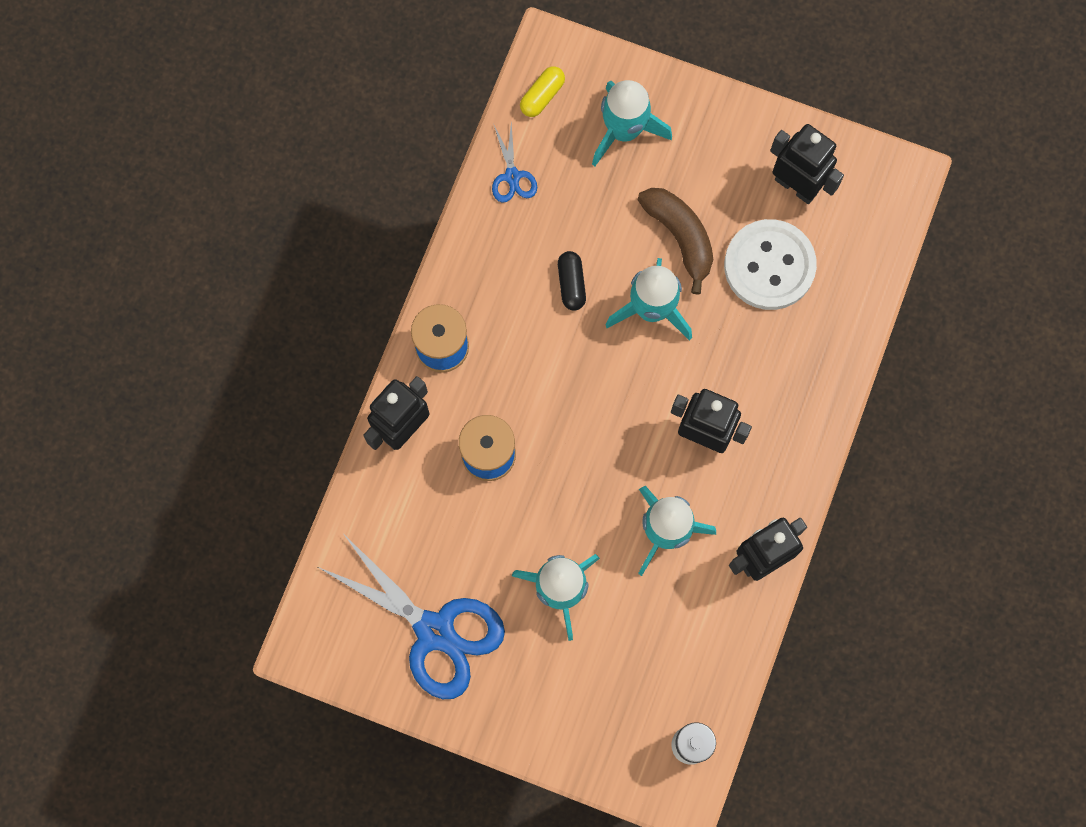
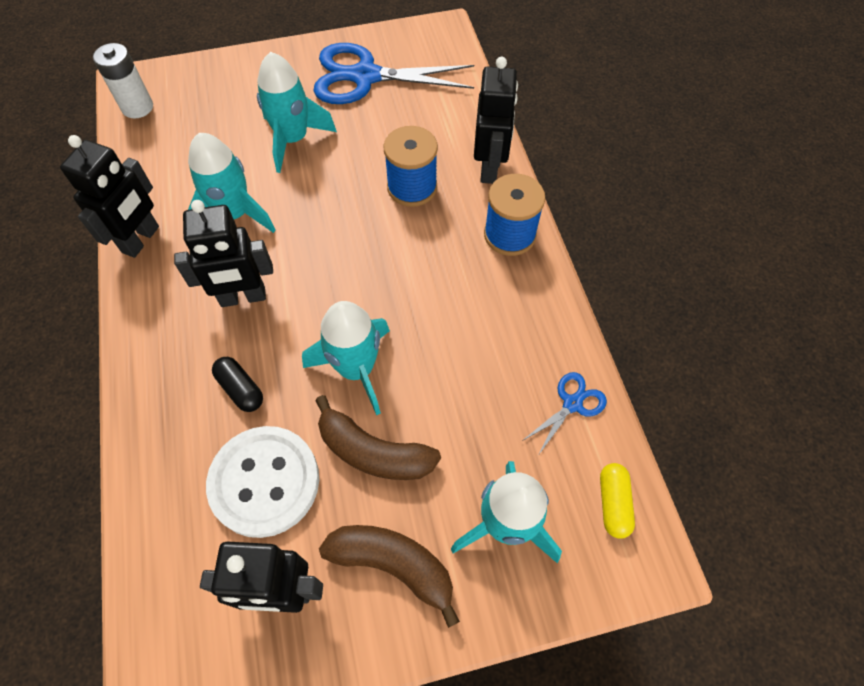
camera: 145 degrees right, 15 degrees down
blue scissors [492,122,537,203] -> blue scissors turned 90 degrees clockwise [522,372,607,454]
black capsule [558,251,586,311] -> black capsule moved to [212,357,263,412]
none -> brown banana [319,525,460,628]

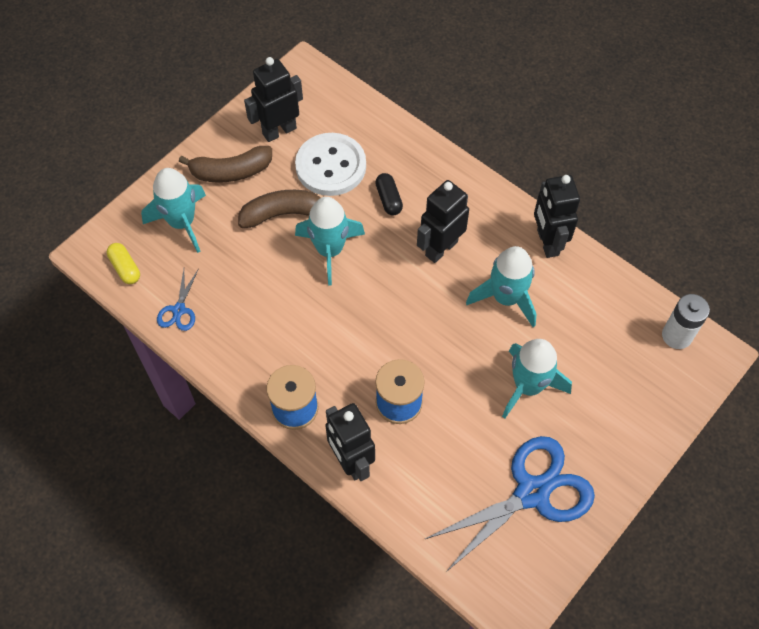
camera: 145 degrees right, 0 degrees up
black capsule [212,357,263,412] -> black capsule turned 60 degrees clockwise [375,173,403,215]

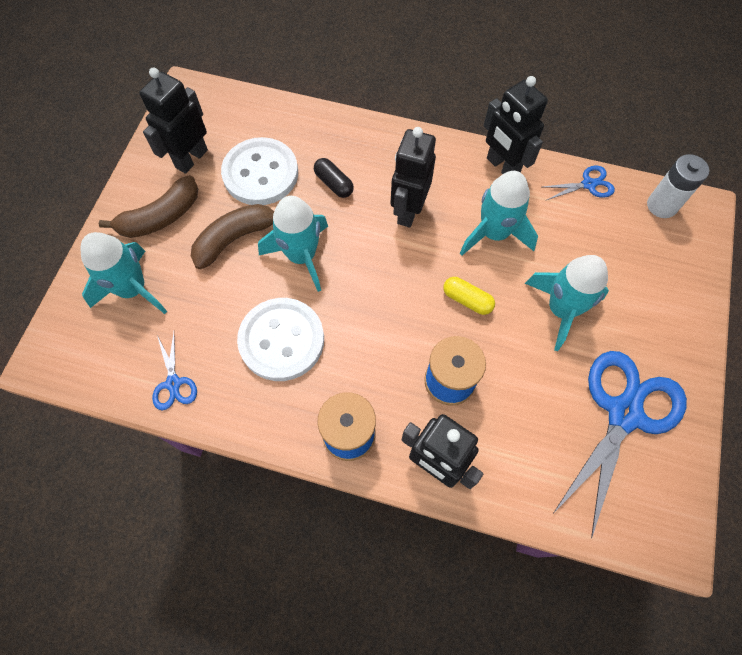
camera: 25 degrees left, 5 degrees up
yellow capsule [107,243,140,284] -> yellow capsule moved to [443,277,495,315]
none -> white button [237,298,324,381]
none -> blue scissors [543,165,615,200]

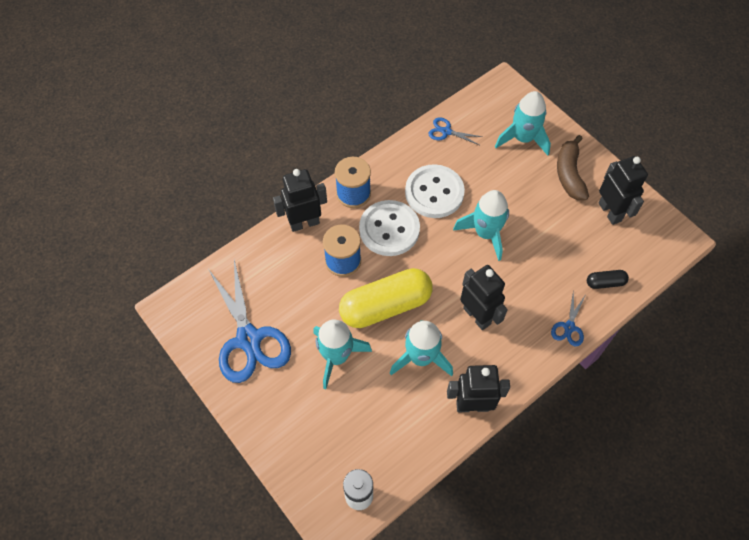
camera: 125 degrees right, 5 degrees down
brown banana [191,204,274,269] -> none
white button [221,137,298,205] -> white button moved to [359,200,420,256]
black capsule [314,158,354,198] -> black capsule moved to [587,270,629,289]
yellow capsule [443,277,495,315] -> yellow capsule [339,268,433,328], size x2.29
blue scissors [543,165,615,200] -> blue scissors moved to [551,291,585,346]

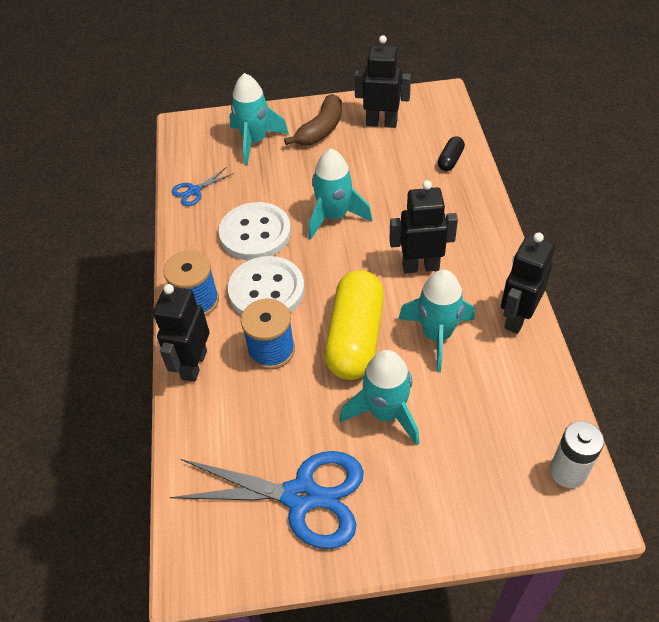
camera: 55 degrees left, 10 degrees down
blue scissors [551,291,585,346] -> none
brown banana [557,135,589,200] -> brown banana turned 90 degrees counterclockwise [284,94,342,145]

